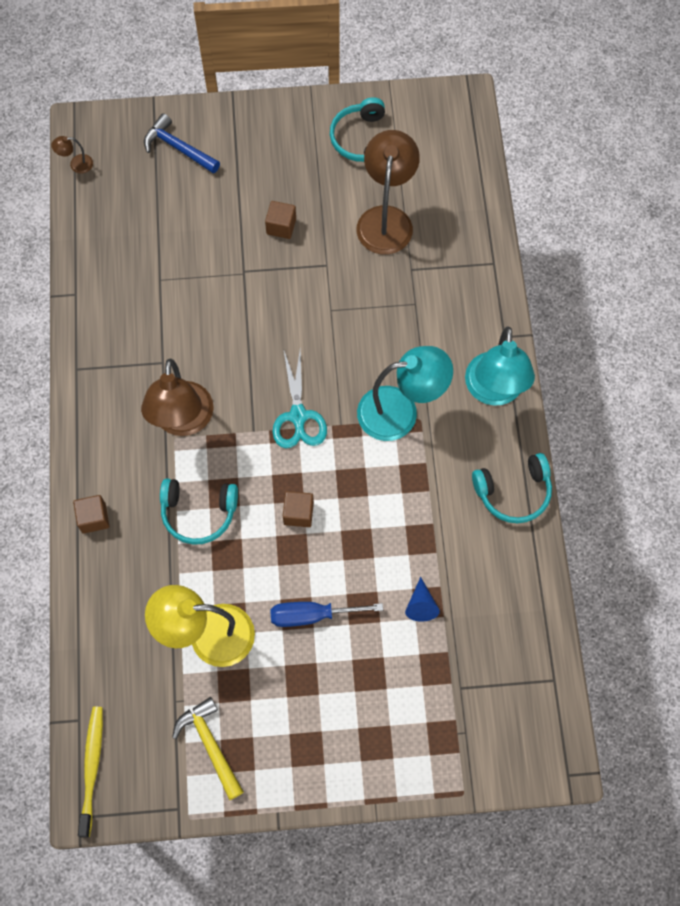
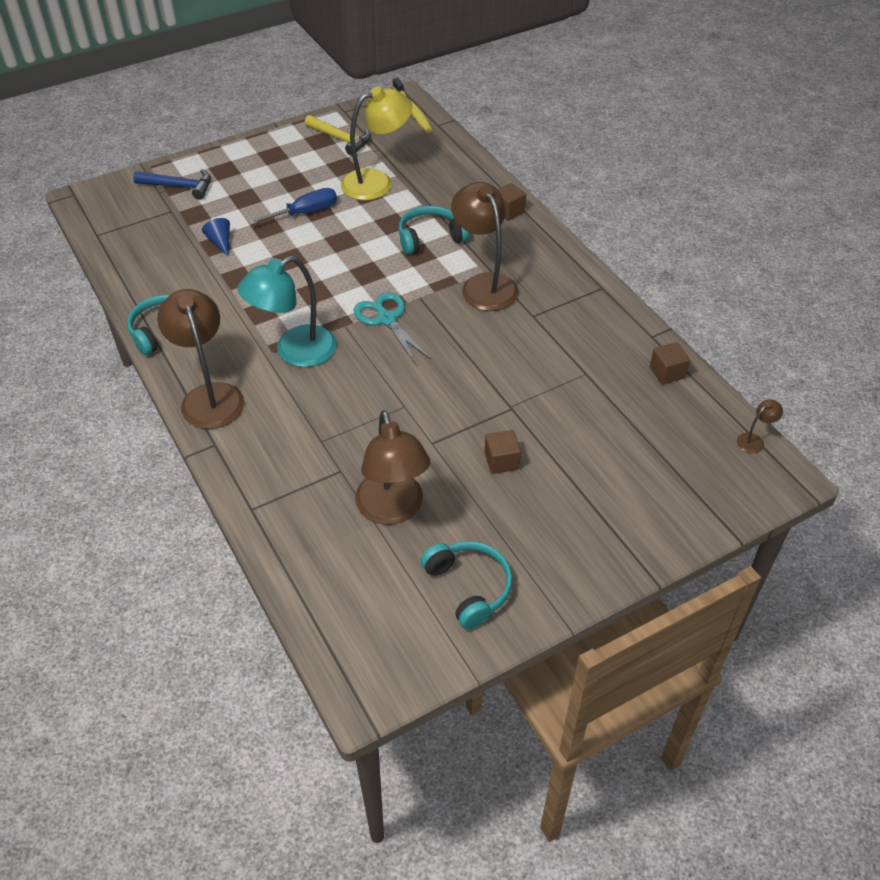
camera: 155 degrees right, 20 degrees down
blue hammer [144,113,220,173] -> blue hammer moved to [133,169,211,200]
brown cube [283,491,314,527] -> brown cube moved to [650,342,690,385]
turquoise lamp [465,326,535,406] -> brown lamp [157,289,244,429]

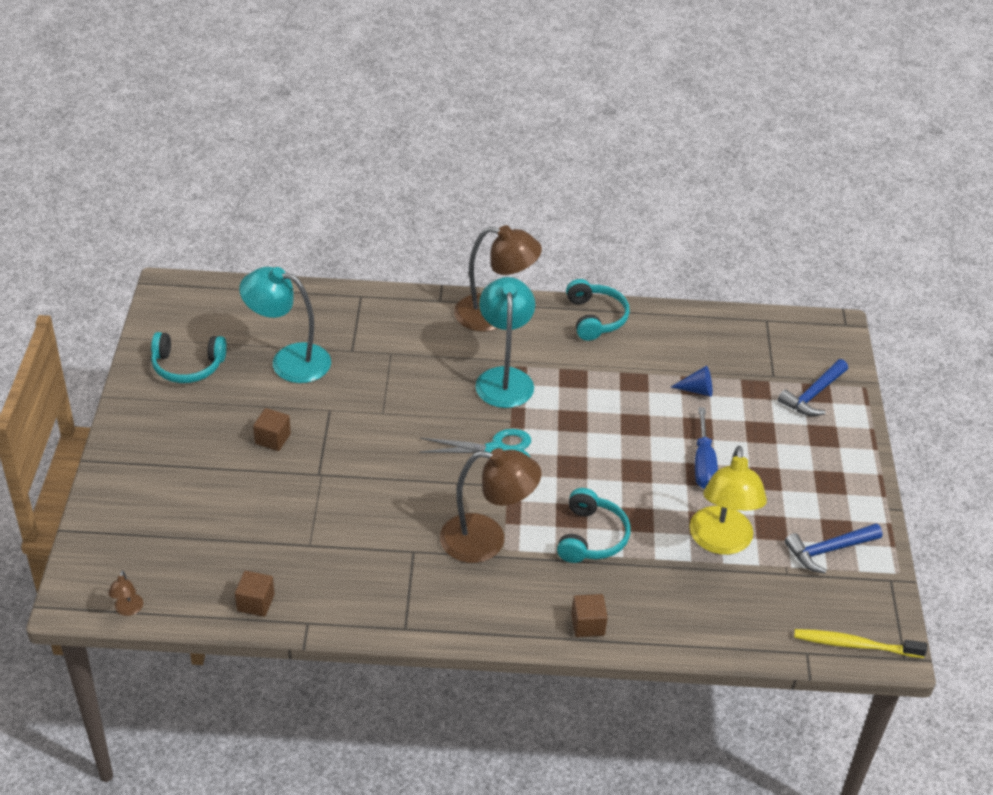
camera: 120 degrees right, 5 degrees down
yellow hammer [305,115,371,156] -> blue hammer [785,523,882,574]
brown lamp [355,410,430,525] -> turquoise lamp [239,267,331,383]

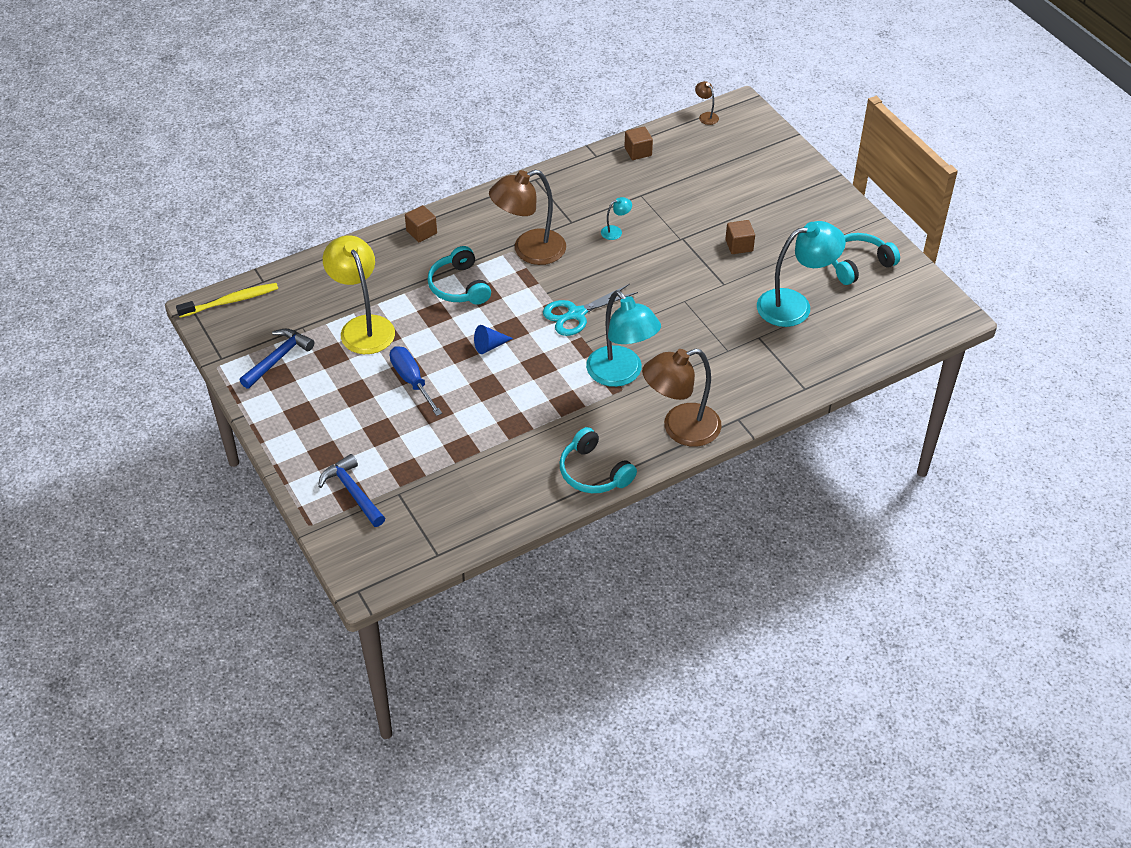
camera: 150 degrees right, 5 degrees up
blue cone [671,366,712,397] -> blue cone moved to [474,325,513,354]
blue hammer [778,359,848,416] -> blue hammer turned 45 degrees counterclockwise [318,454,385,527]
none -> turquoise lamp [601,197,632,240]

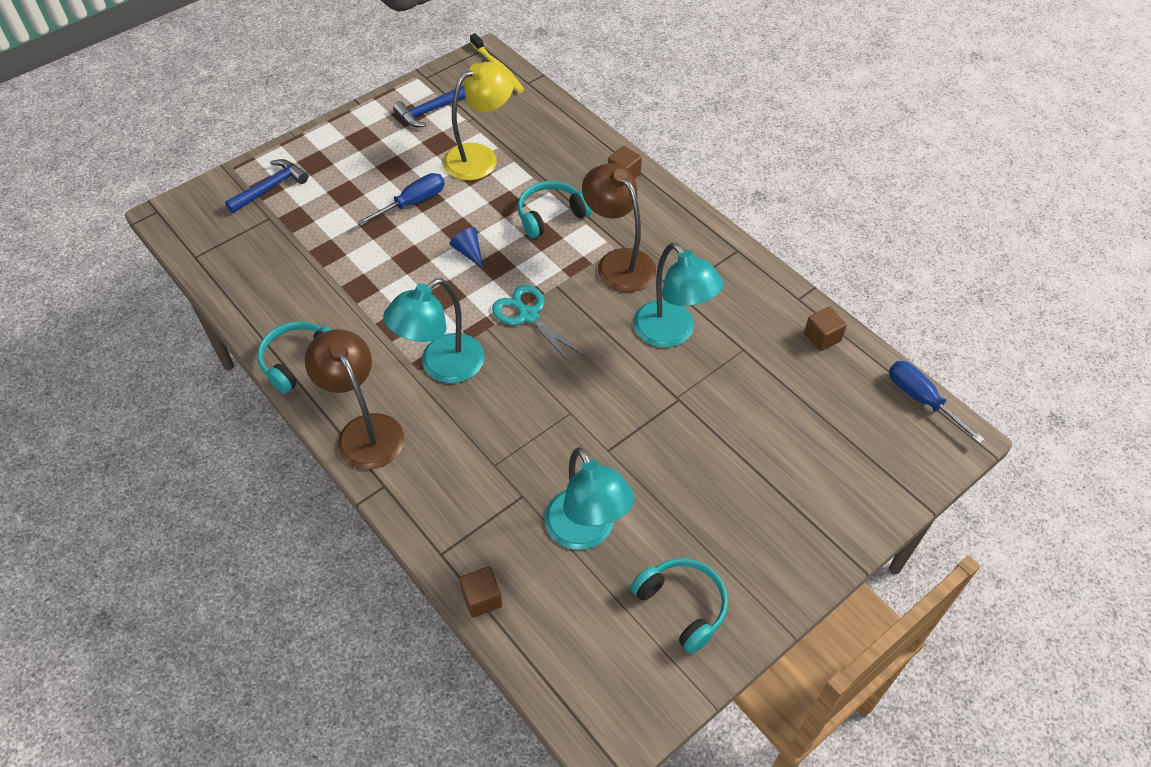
camera: 80 degrees right, 5 degrees up
blue hammer [240,329,314,389] -> blue hammer turned 120 degrees clockwise [393,85,466,127]
turquoise lamp [601,197,632,240] -> turquoise lamp [633,243,724,348], size x2.42
brown lamp [695,81,719,125] -> blue screwdriver [889,361,984,443]
brown cube [725,220,755,254] -> brown cube moved to [459,566,502,618]

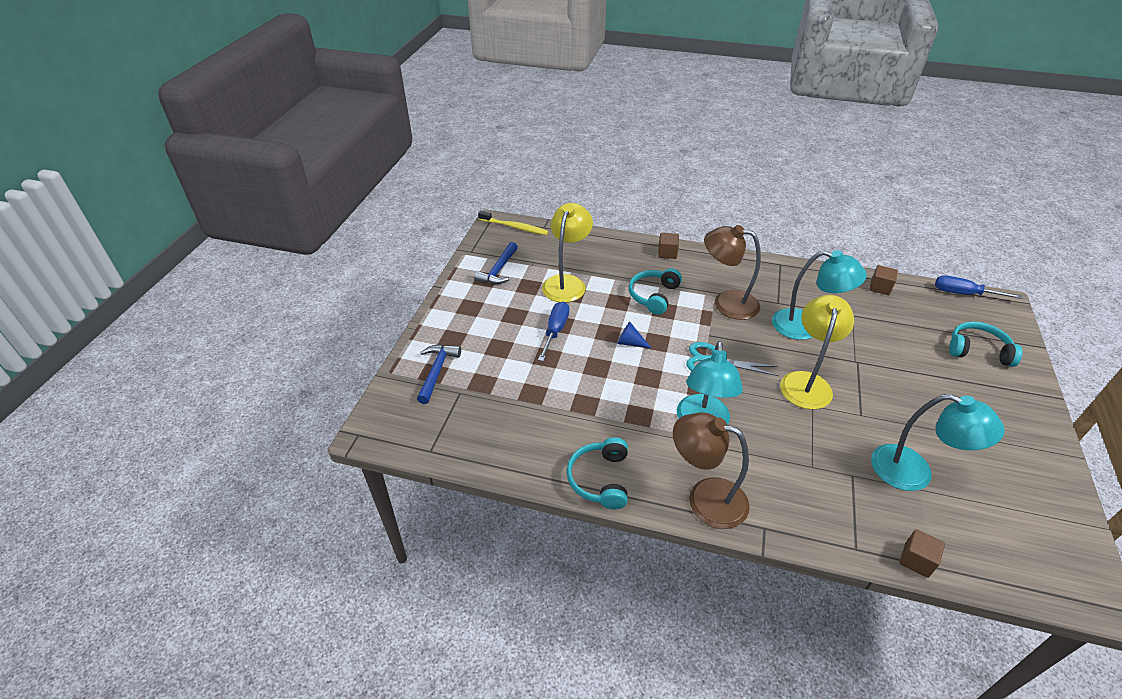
camera: 35 degrees left, 10 degrees down
turquoise headphones [631,558,728,654] -> turquoise headphones moved to [949,321,1022,367]
none -> yellow lamp [780,295,854,409]

